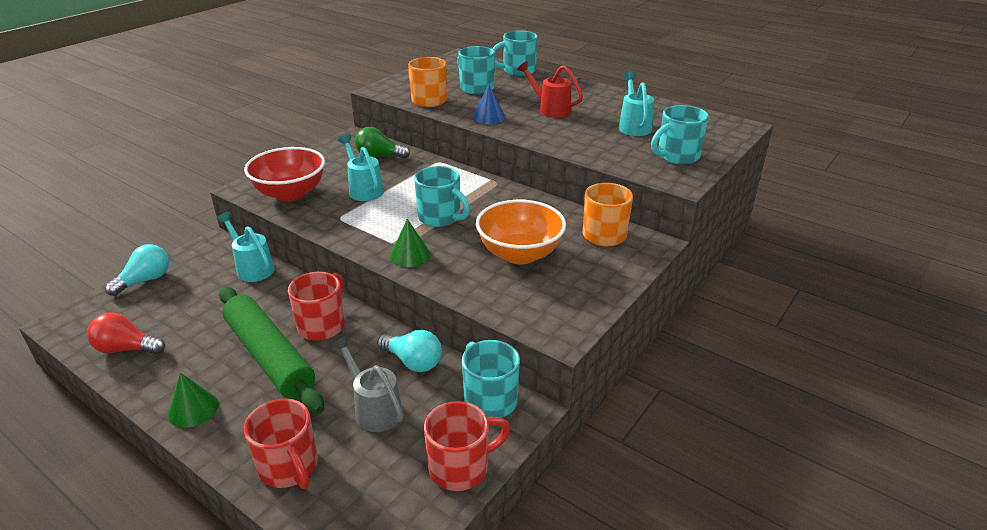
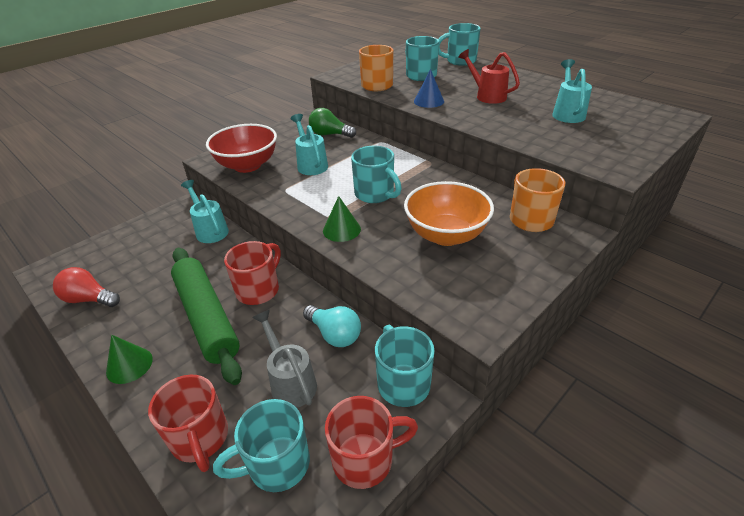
camera: 10 degrees right, 5 degrees up
turquoise light bulb [105,244,169,296] -> none
turquoise mug [651,105,709,164] -> turquoise mug moved to [213,399,310,492]

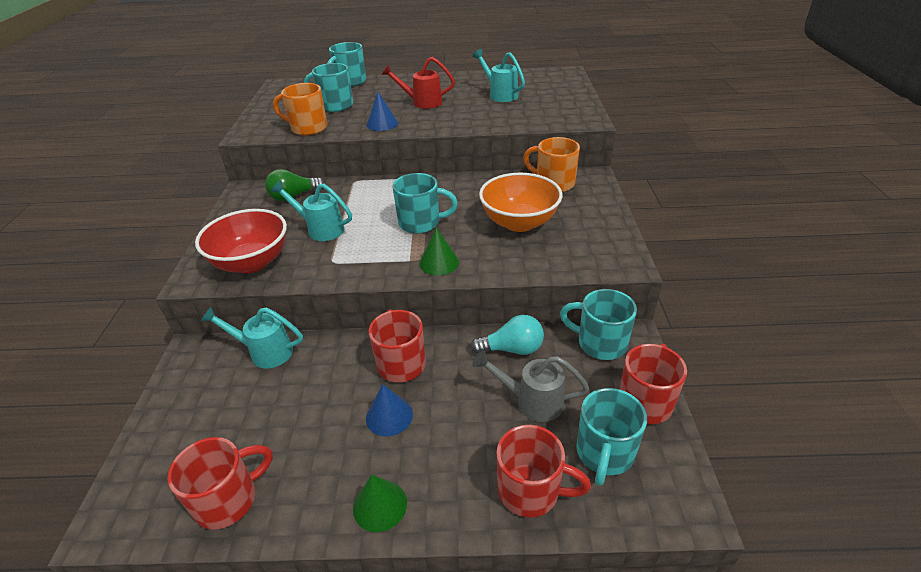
camera: 45 degrees left, 0 degrees up
red light bulb [53,267,120,307] -> red mug [167,437,273,530]
green rolling pin [171,248,242,385] -> blue cone [366,384,413,436]

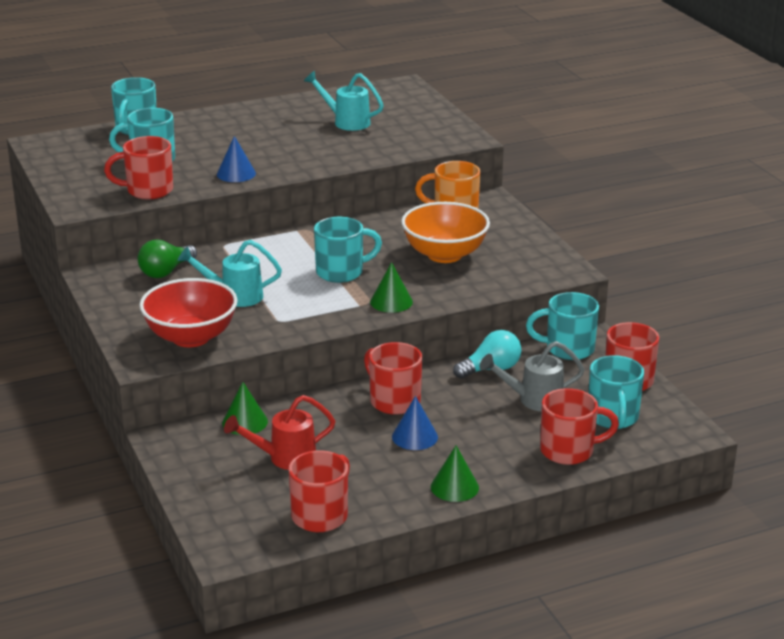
camera: 25 degrees left, 10 degrees down
turquoise watering can [201,307,303,368] -> green cone [222,382,268,435]
orange mug [273,83,327,136] -> red mug [104,136,173,199]
red watering can [381,57,455,109] -> red watering can moved to [224,395,335,470]

